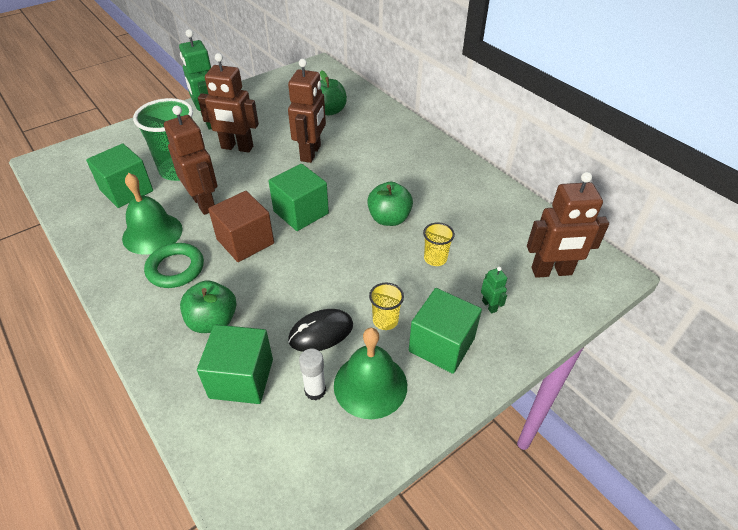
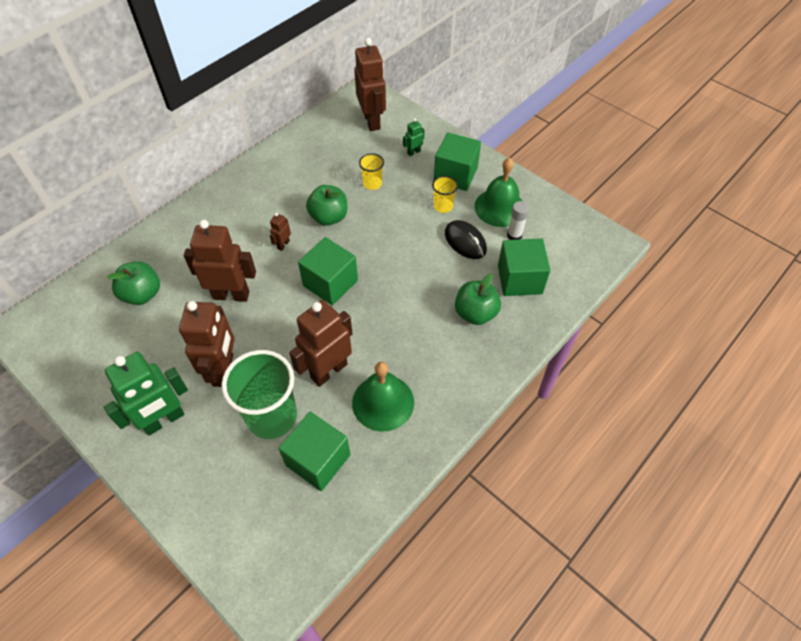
camera: 100 degrees left, 10 degrees up
green ring [144,243,204,288] -> none
brown cube [208,191,274,262] -> none
none -> brown robot [270,213,291,251]

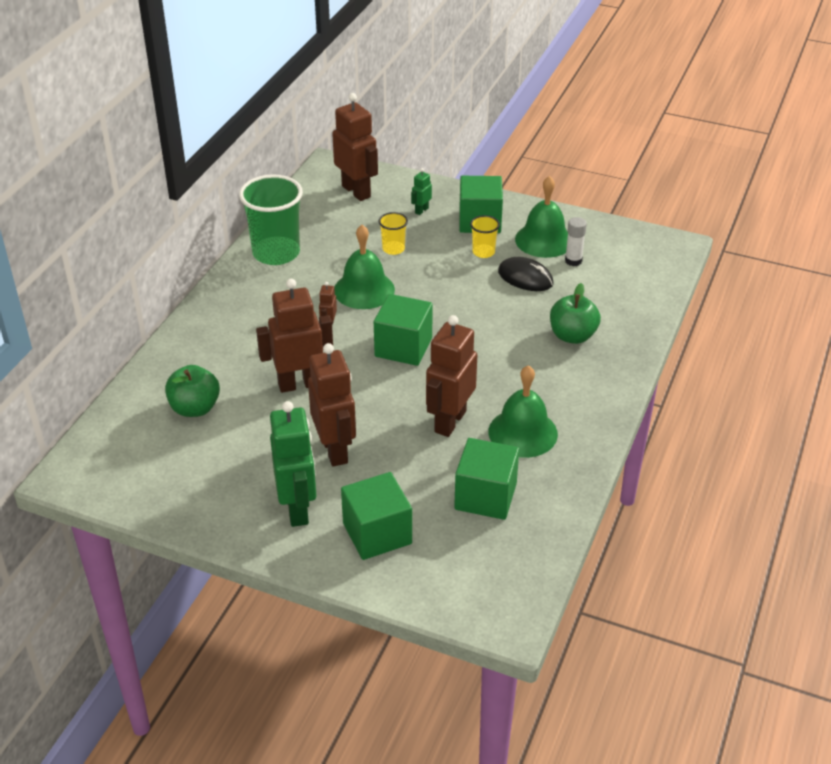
camera: 20 degrees left, 15 degrees down
green robot [104,352,188,435] -> green robot turned 45 degrees counterclockwise [270,401,317,527]
green cup [222,350,297,439] -> green cup moved to [239,174,303,265]
green apple [306,185,348,226] -> green bell [334,225,395,309]
green cube [498,238,550,296] -> green cube moved to [341,472,412,560]

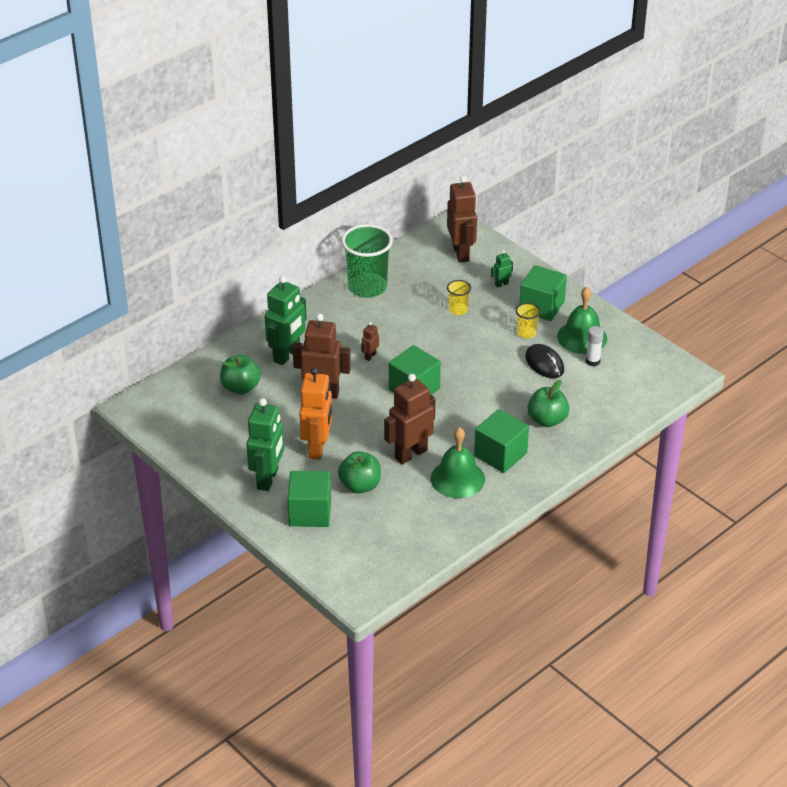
camera: 25 degrees right, 0 degrees up
brown robot [308,343,356,467] -> orange robot [299,367,332,460]
green bell [334,225,395,309] -> none
green cube [454,438,519,520] -> green cube moved to [474,409,529,473]
none -> green robot [265,276,307,365]
none -> green apple [338,451,381,493]

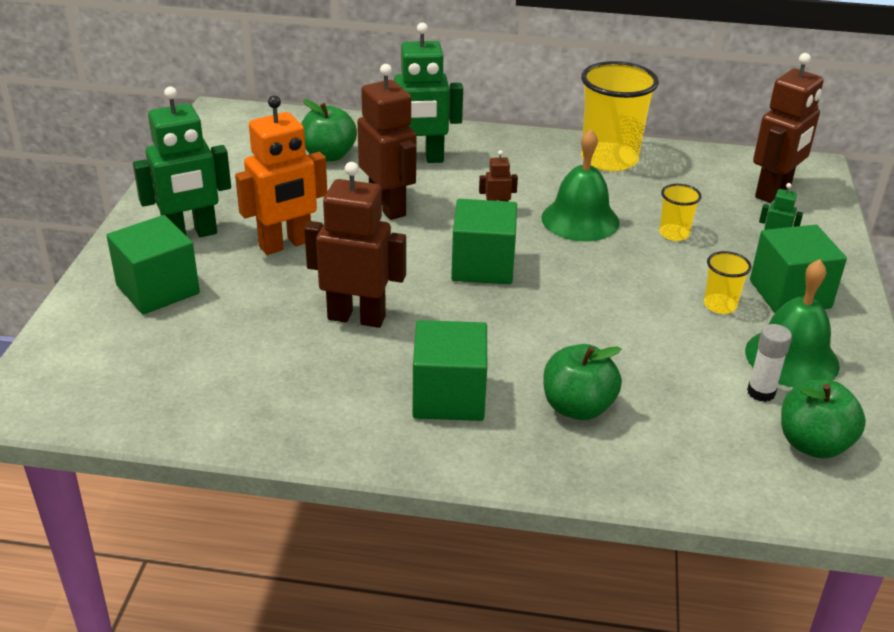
camera: 50 degrees right, 5 degrees down
green apple [338,451,381,493] -> green apple moved to [781,380,866,459]
green cup [341,224,393,298] -> yellow cup [581,61,659,171]
green bell [431,427,485,498] -> green bell moved to [542,129,620,241]
black mouse [525,344,564,378] -> none

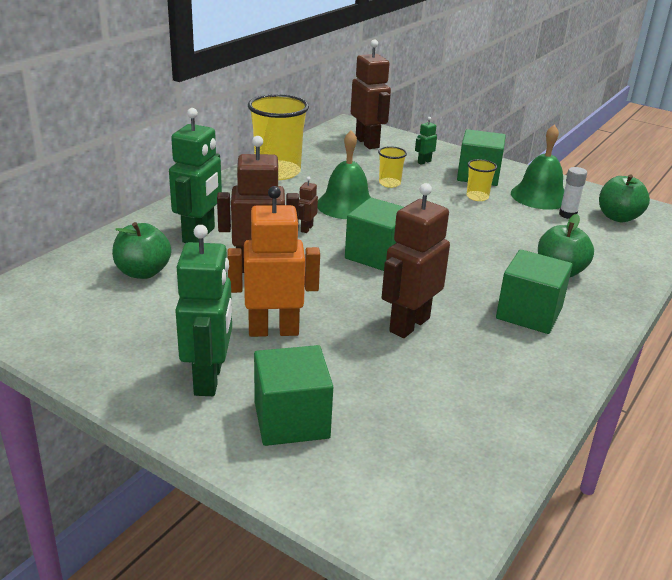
camera: 65 degrees left, 5 degrees down
orange robot [235,95,327,255] -> orange robot turned 90 degrees counterclockwise [227,186,320,337]

